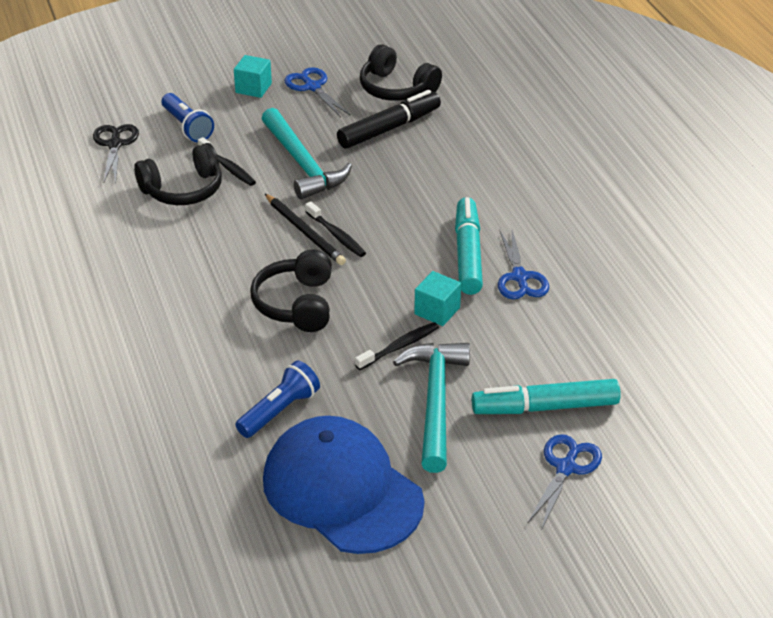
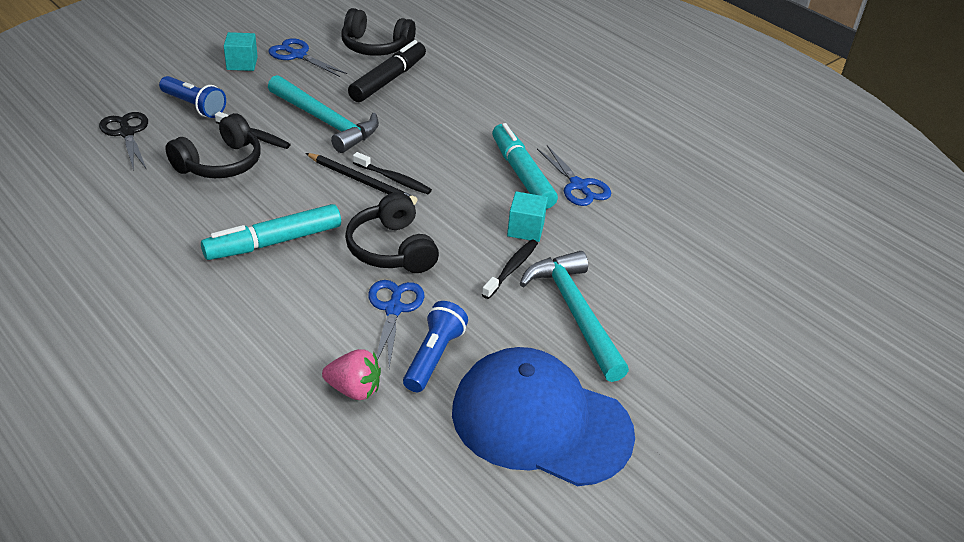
camera: 25 degrees left, 0 degrees up
turquoise marker [472,379,621,414] -> turquoise marker moved to [201,204,341,260]
blue scissors [527,434,602,528] -> blue scissors moved to [368,280,424,368]
none -> pink strawberry [322,349,381,400]

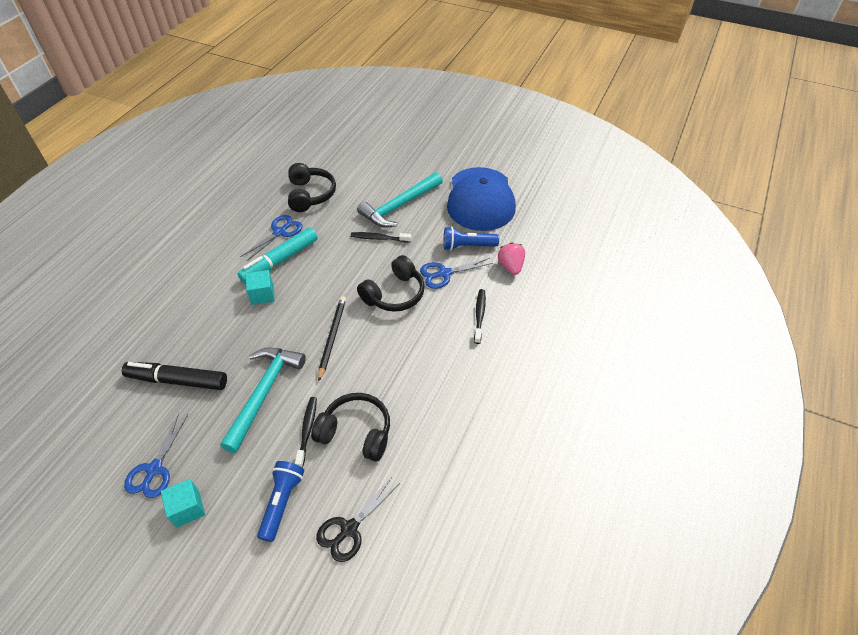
camera: 110 degrees left, 10 degrees up
turquoise marker [201,204,341,260] -> none
black headphones [341,8,416,56] -> black headphones moved to [288,163,336,212]
black toothbrush [353,152,432,194] -> black toothbrush moved to [474,289,486,344]
turquoise cube [507,191,548,242] -> turquoise cube moved to [246,270,275,305]

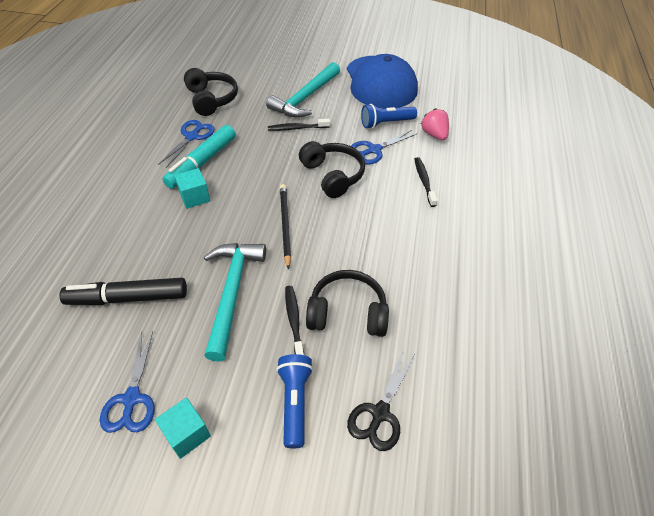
camera: 15 degrees left, 0 degrees up
black headphones [357,255,425,312] -> black headphones turned 60 degrees counterclockwise [299,141,365,198]

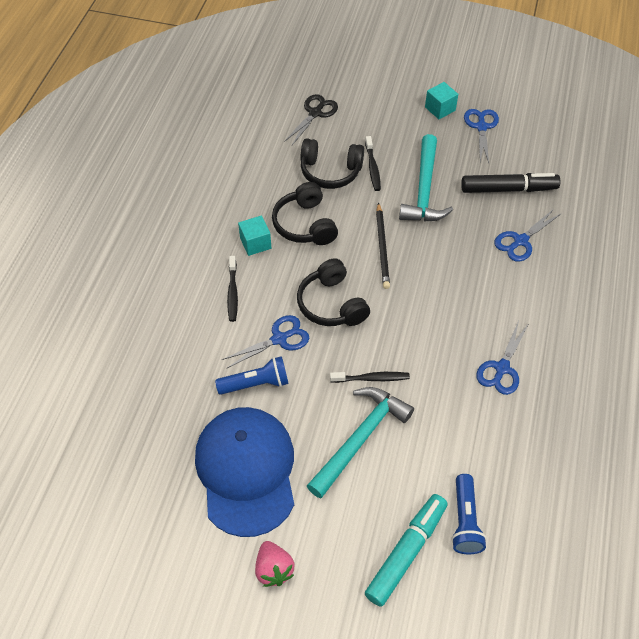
camera: 175 degrees left, 5 degrees up
turquoise marker [162,125,236,189] -> turquoise marker moved to [365,494,447,607]
turquoise cube [174,168,210,209] -> turquoise cube moved to [238,215,271,256]
black headphones [184,68,238,116] -> black headphones moved to [272,182,338,245]
blue flashlight [276,354,313,448] -> blue flashlight moved to [451,474,487,554]
pink strawberry [421,108,449,140] -> pink strawberry moved to [255,541,295,587]
none -> blue scissors [494,209,562,262]

